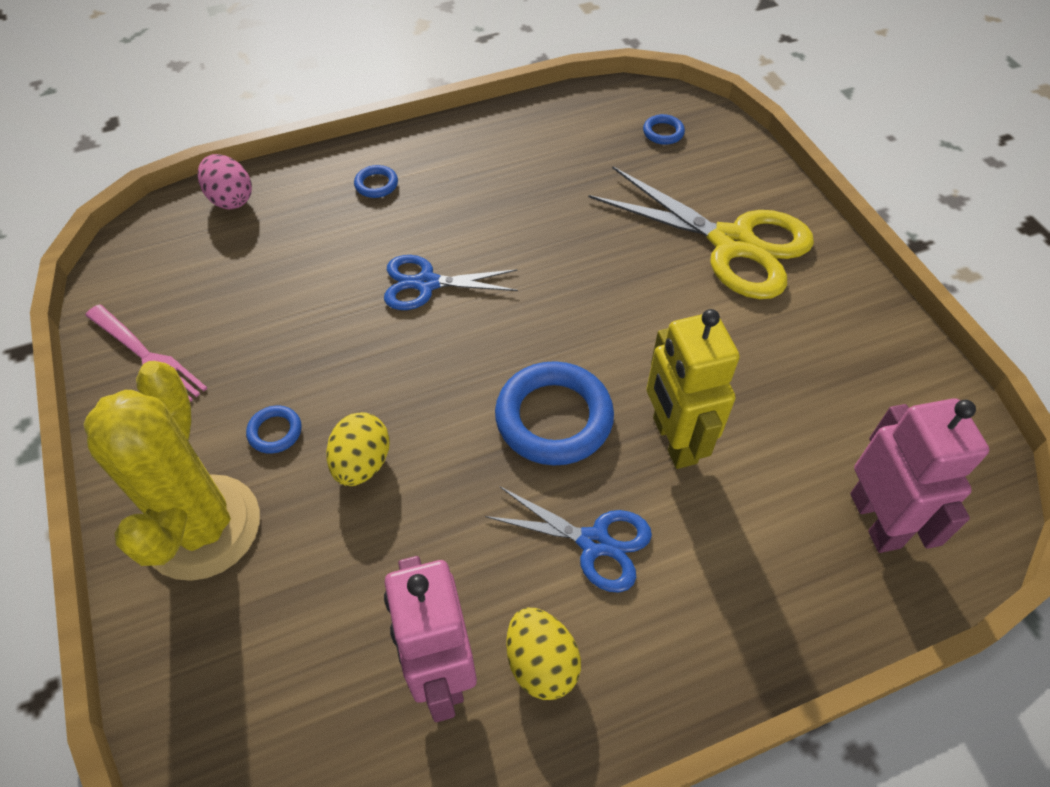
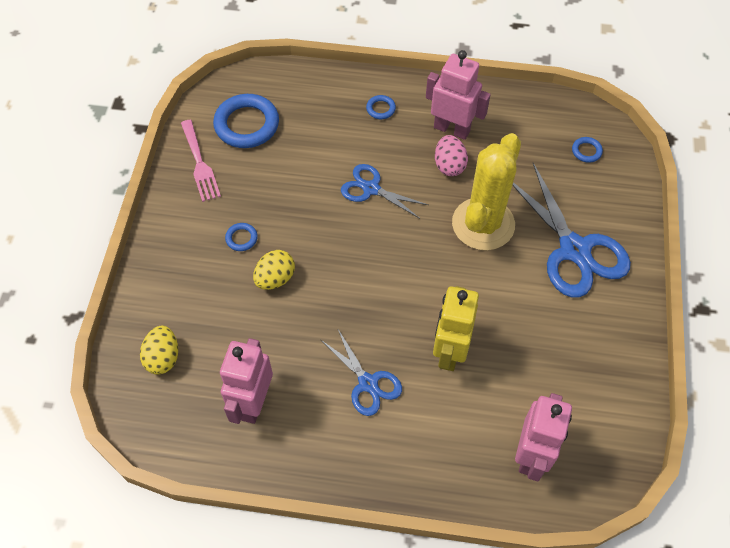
camera: 30 degrees right, 5 degrees up
yellow cactus [84,361,260,581] -> yellow cactus moved to [452,133,521,250]
pink egg [198,154,252,209] -> pink egg moved to [435,135,468,176]
blue ring [495,361,614,466] -> blue ring moved to [213,94,279,148]
yellow egg [506,608,581,700] -> yellow egg moved to [140,325,178,375]
yellow scissors [588,167,814,299] -> blue scissors [512,163,631,297]
none -> pink robot [426,50,491,140]

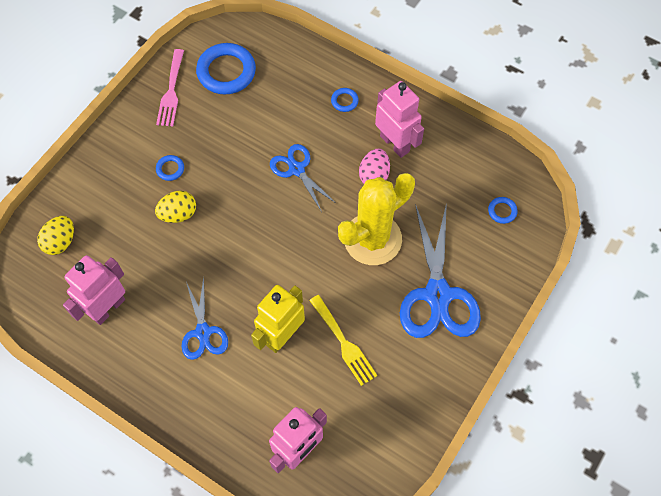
camera: 25 degrees right, 5 degrees up
none -> yellow fork [309,295,378,386]

